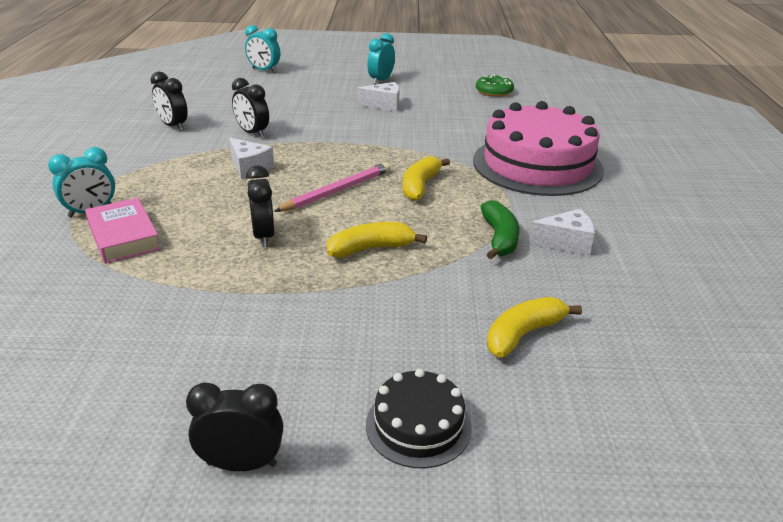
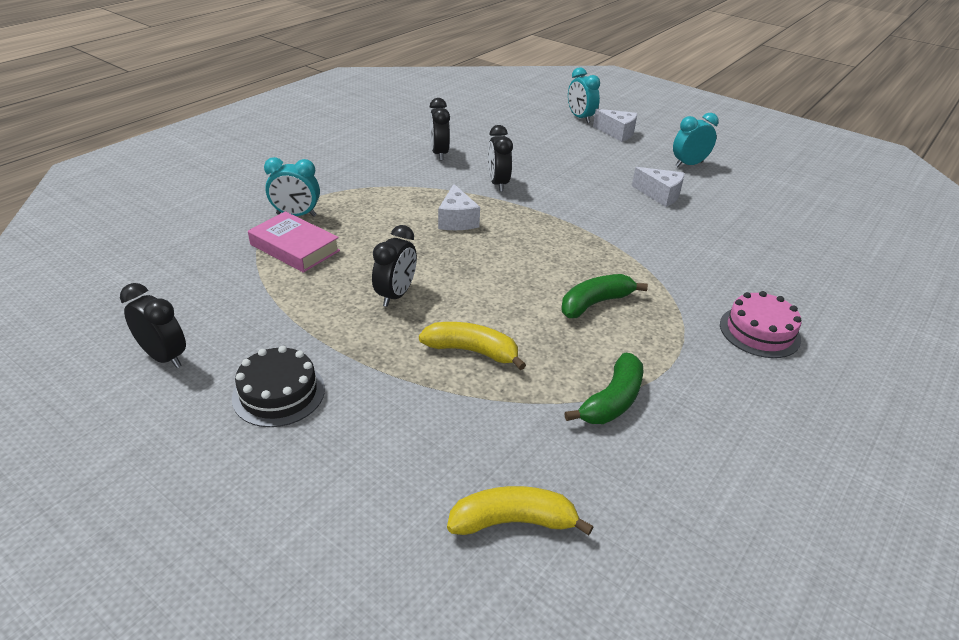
camera: 35 degrees right, 5 degrees up
pink book [85,198,161,264] -> pink book turned 60 degrees counterclockwise [248,211,340,273]
black clock [186,382,283,471] -> black clock moved to [120,283,186,368]
pink pencil [274,162,391,212] -> none
black cake [366,369,472,468] -> black cake moved to [232,346,325,427]
yellow banana [403,156,450,201] -> green banana [562,274,648,318]
pink cake [473,101,604,196] -> pink cake [720,291,802,358], size x0.48
green donut [476,75,514,97] -> none
white cheese [529,209,595,256] -> white cheese moved to [593,109,638,142]

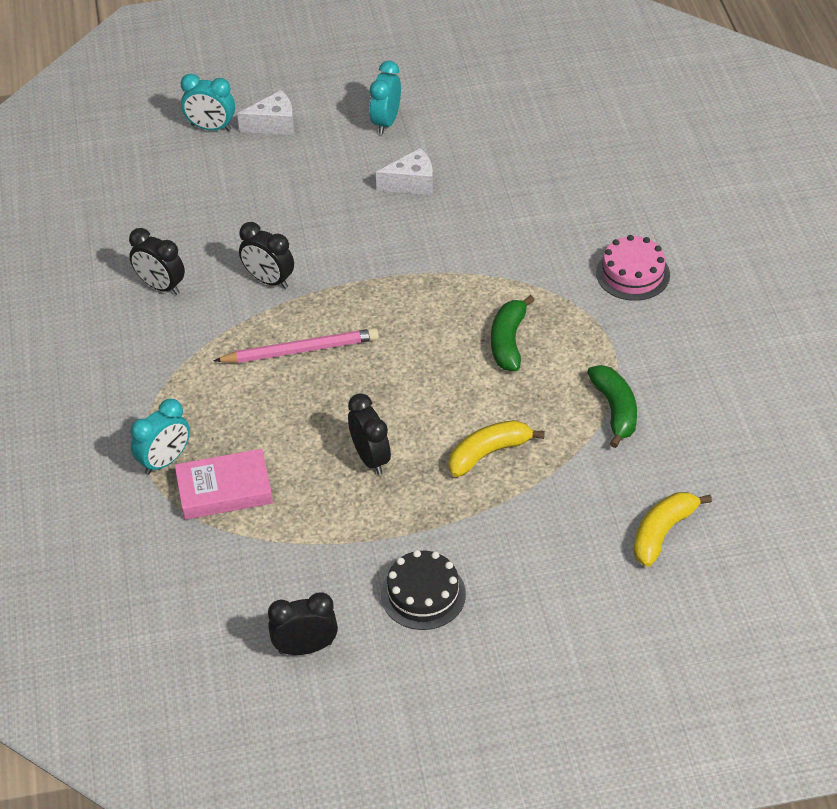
camera: 45 degrees left, 10 degrees up
white cheese [438,184,480,230] -> pink pencil [214,328,379,363]

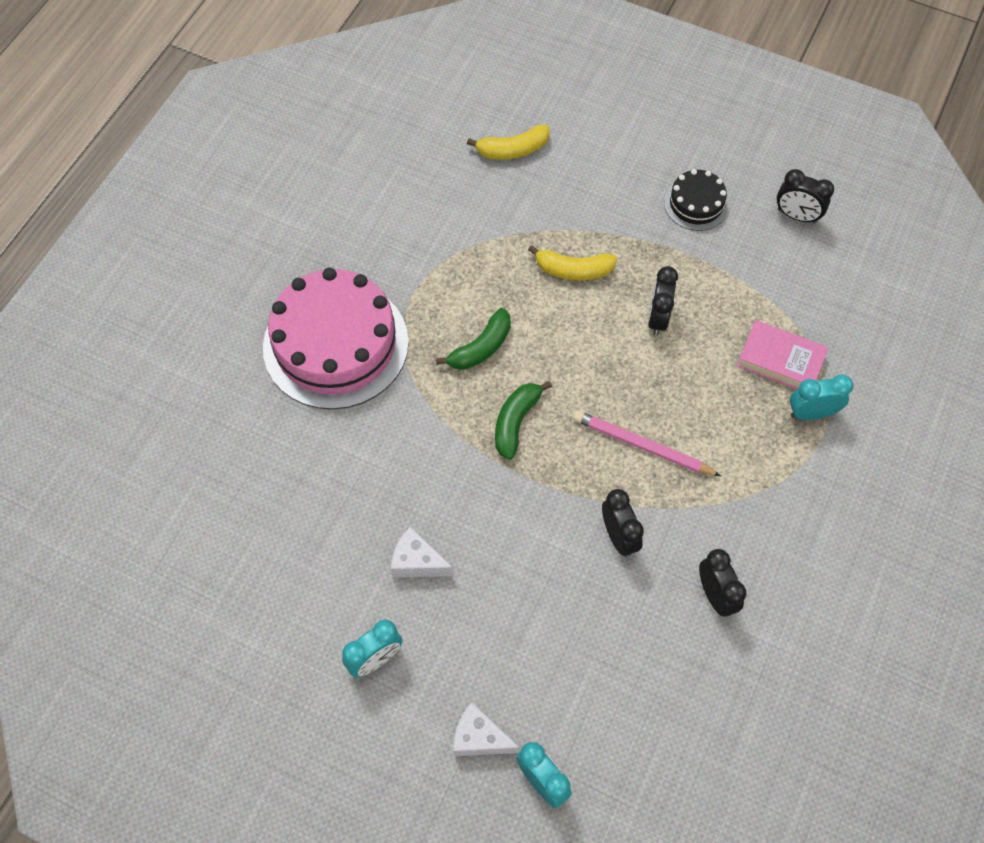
camera: 145 degrees left, 15 degrees up
green banana [587,365,637,448] -> green banana moved to [495,381,552,460]
pink cake [596,235,670,301] -> pink cake [263,268,409,410], size x2.10

